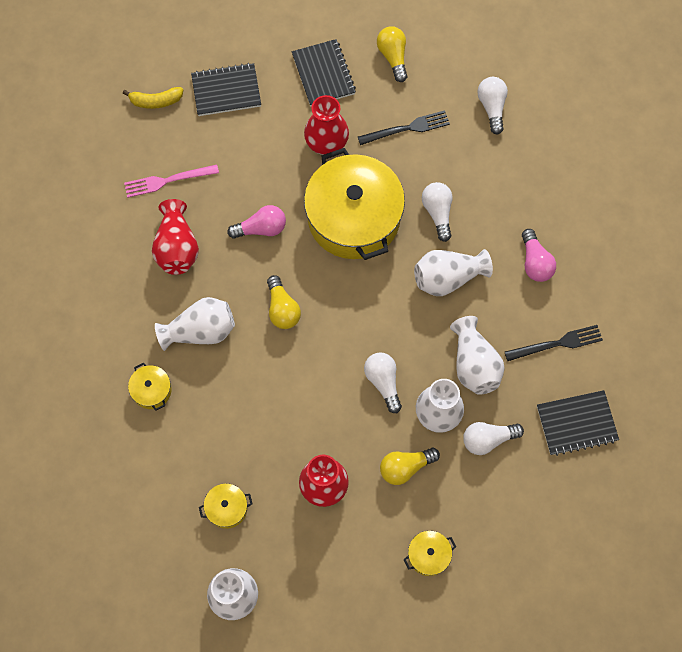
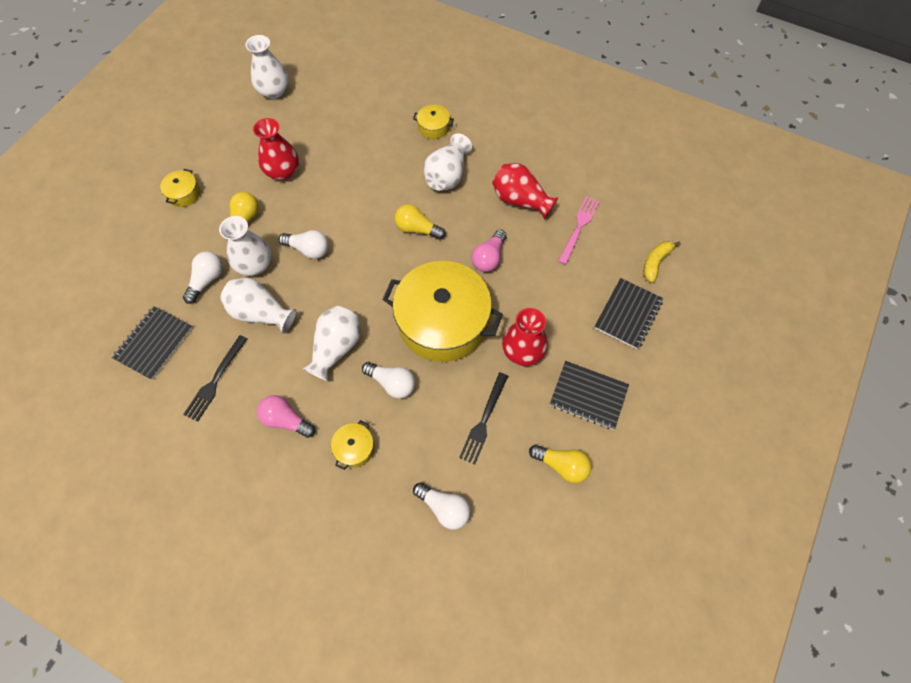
camera: 130 degrees right, 5 degrees down
yellow pot [199,484,252,529] -> yellow pot moved to [331,420,374,470]

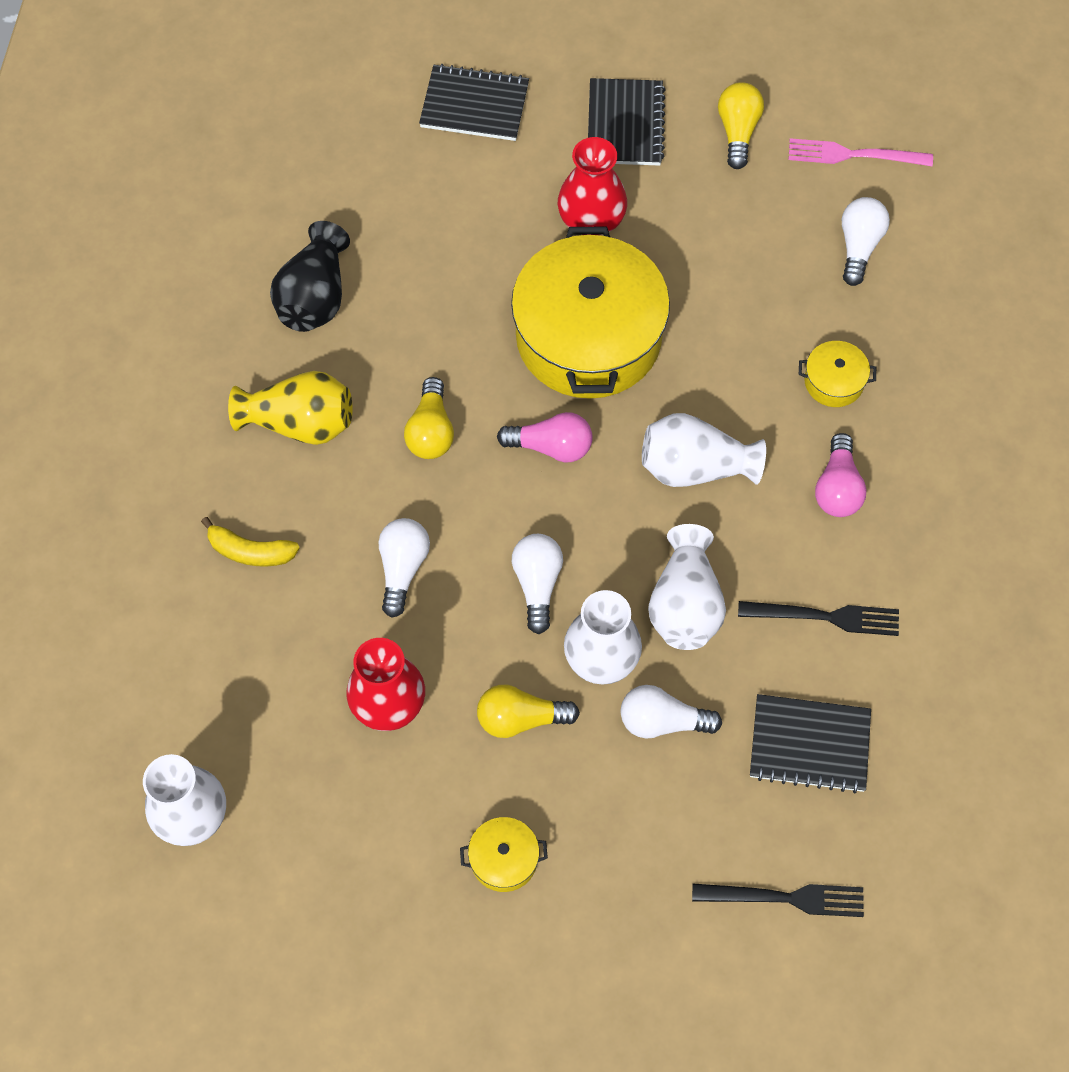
camera: 110 degrees left, 0 degrees up
white light bulb [362,362,415,399] -> white light bulb moved to [378,518,430,618]
yellow pot [413,105,454,139] -> none
white vase [424,133,472,190] -> yellow vase [228,371,352,445]
black fork [459,372,508,464] -> black fork moved to [692,884,864,917]
pink light bulb [472,229,507,272] -> pink light bulb moved to [497,412,593,462]
red vase [492,163,558,219] -> black vase [270,221,350,332]
pink fork [558,196,600,265] -> pink fork moved to [788,138,933,166]
yellow banana [644,241,681,283] -> yellow banana moved to [201,517,299,567]

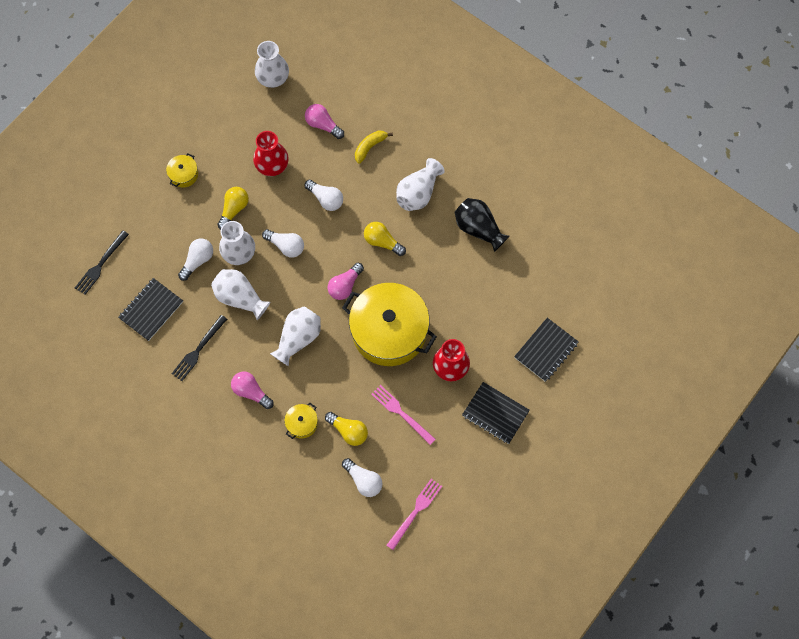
camera: 120 degrees right, 5 degrees up
yellow vase [228,371,352,445] -> white vase [396,158,445,211]
yellow light bulb [718,82,764,169] -> yellow light bulb moved to [325,412,368,446]
none -> pink light bulb [305,104,344,139]
none -> pink fork [371,385,436,445]

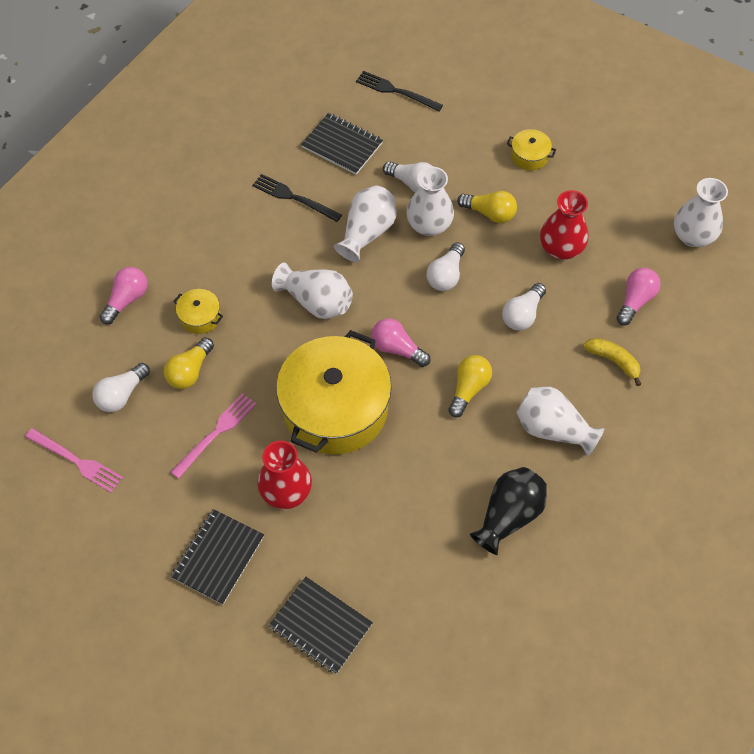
camera: 85 degrees right, 10 degrees down
pink light bulb [231,371,274,409] -> pink light bulb moved to [100,267,147,324]

